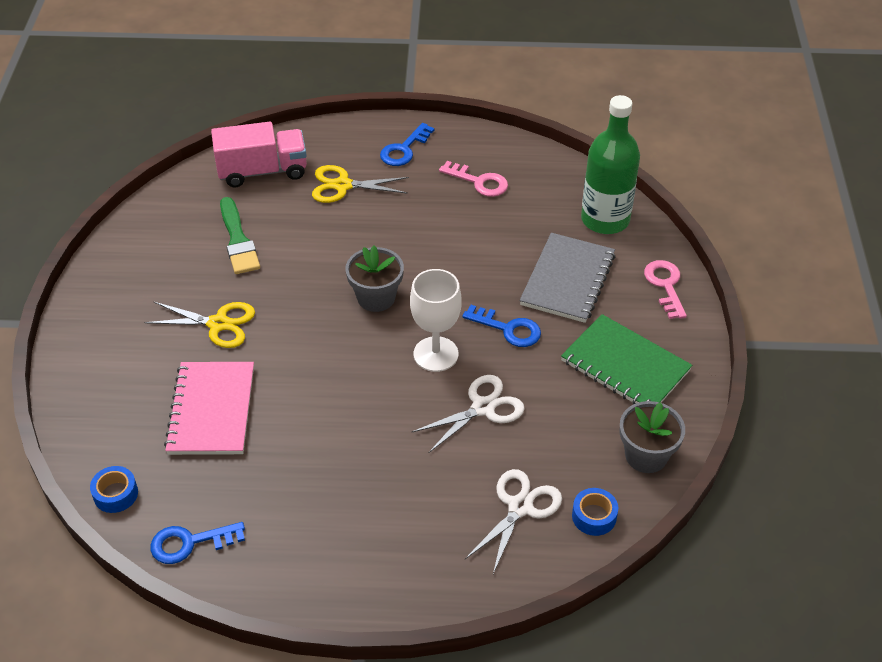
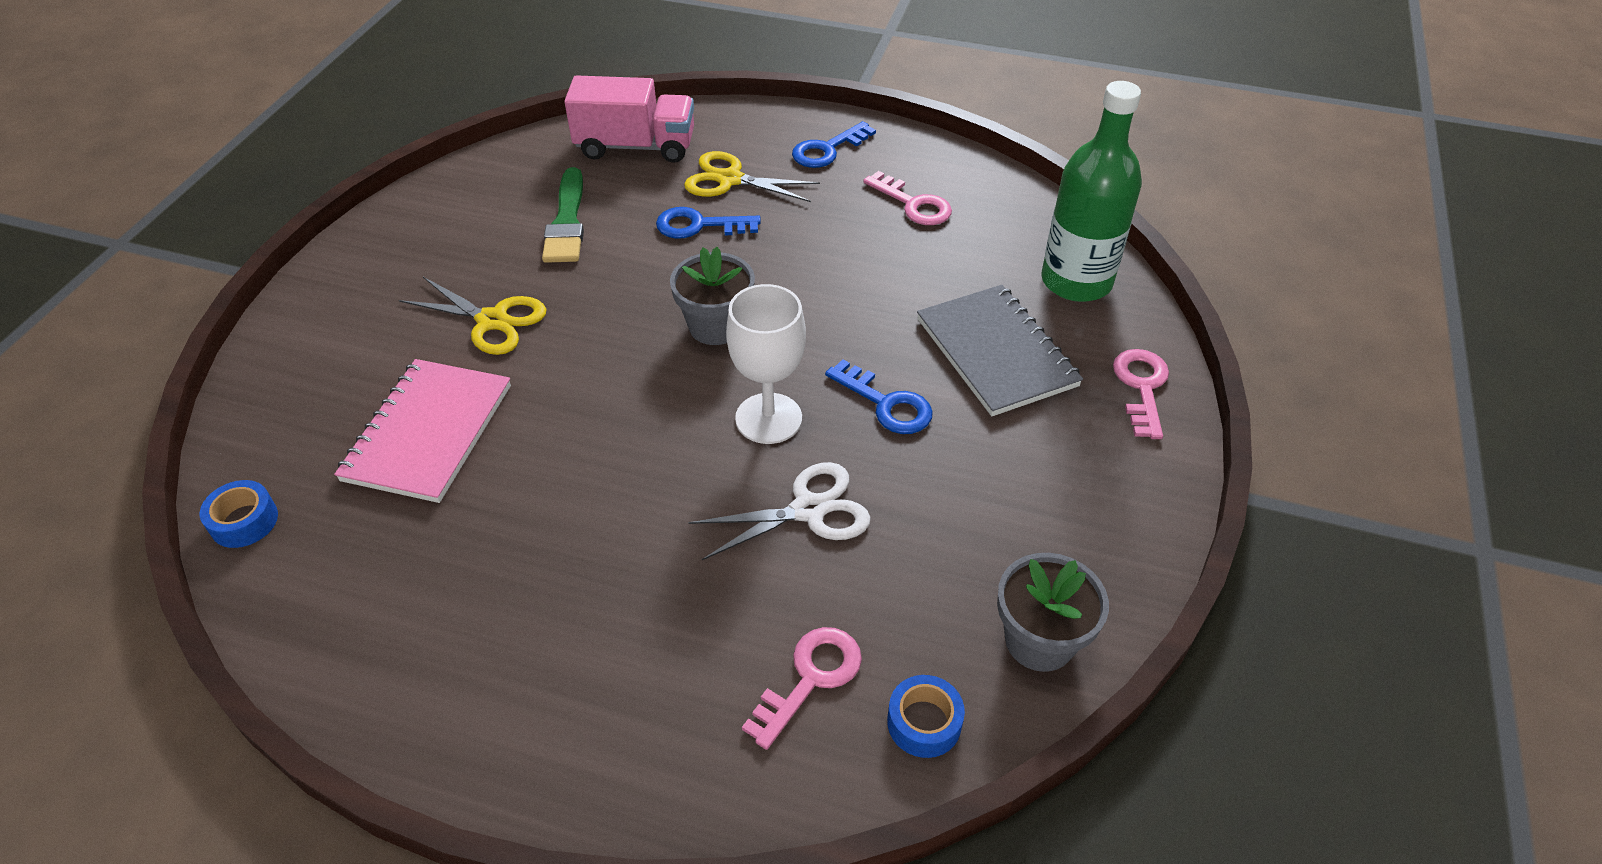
camera: 15 degrees right, 0 degrees up
blue key [150,522,245,564] -> blue key moved to [656,207,761,239]
white scissors [465,469,562,574] -> pink key [742,627,862,750]
grey notebook [520,233,615,323] -> grey notebook turned 60 degrees counterclockwise [917,285,1083,416]
green notebook [561,314,692,405] -> none

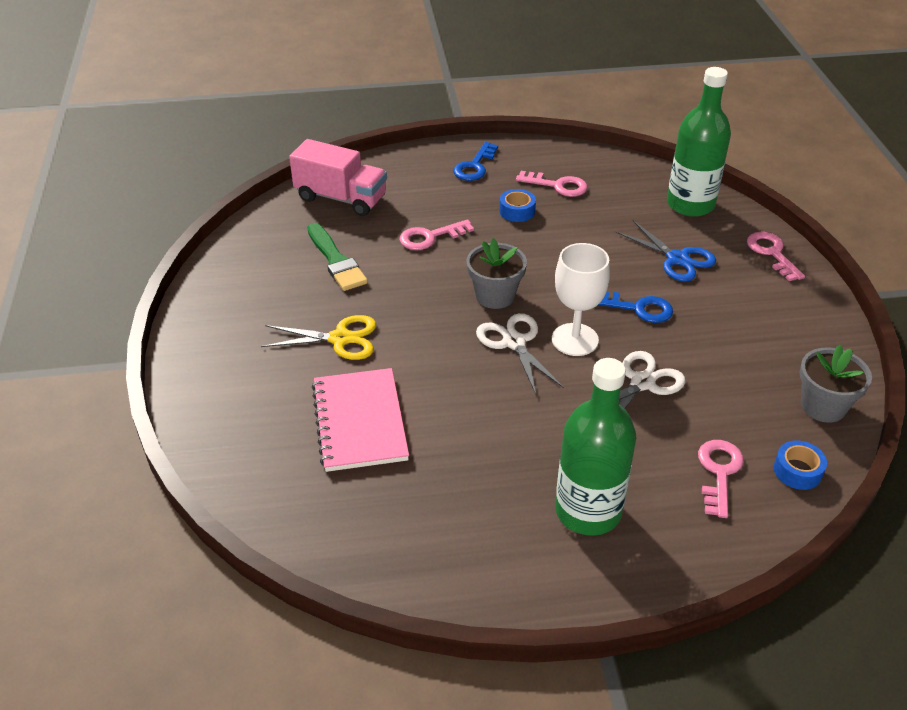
camera: 25 degrees left, 5 degrees down
blue tape [200,480,278,548] -> blue tape moved to [499,189,536,222]
pink truck [564,75,694,163] -> pink truck turned 45 degrees clockwise [289,139,387,216]
blue key [656,207,761,239] -> pink key [400,219,474,250]
yellow scissors [684,151,820,202] -> none
grey notebook [917,285,1083,416] -> blue scissors [616,221,716,282]
none -> white scissors [476,313,564,394]
none -> green bottle [555,358,636,536]

